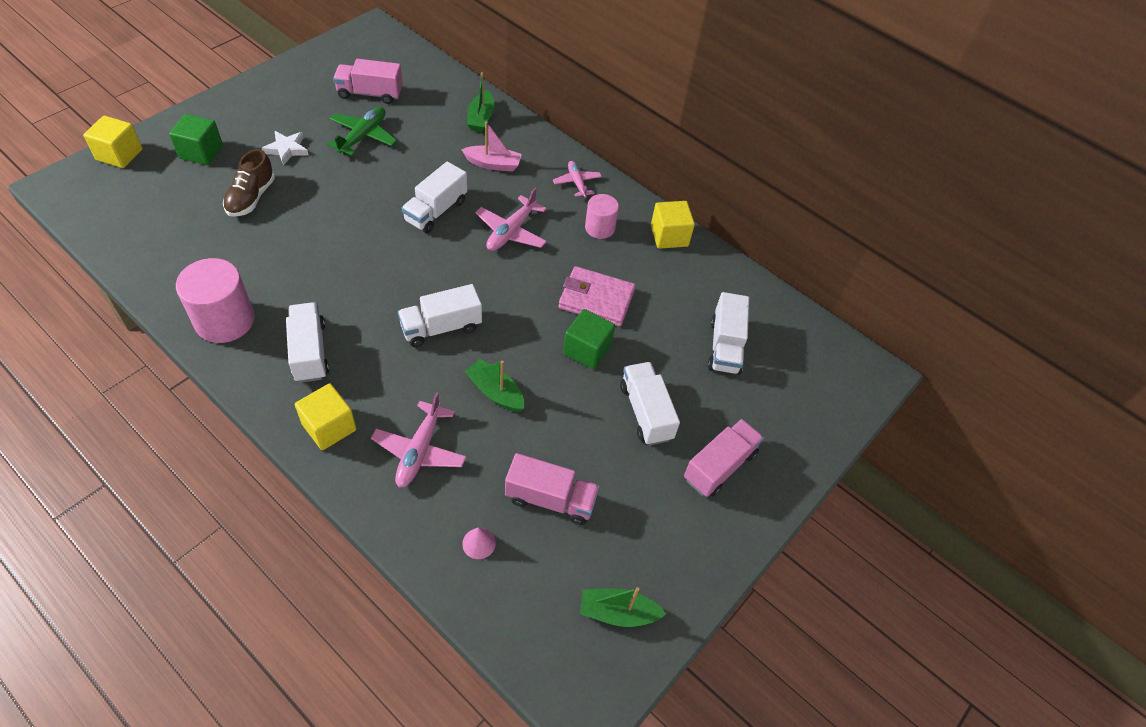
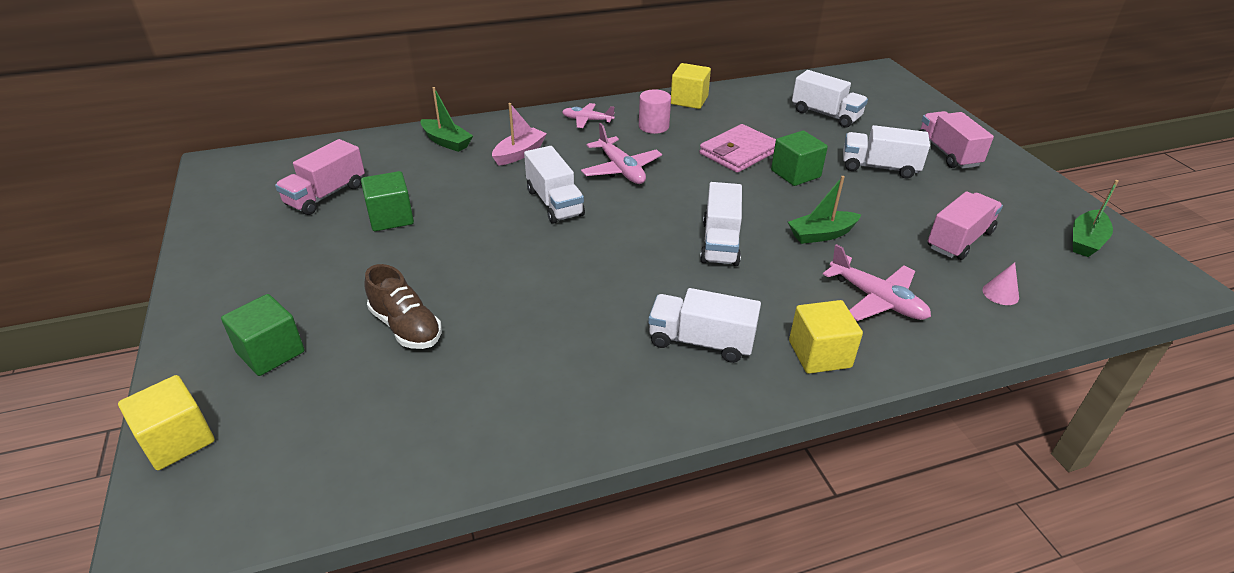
camera: 55 degrees left, 15 degrees down
pink cylinder [176,258,255,343] -> none
white star [262,131,308,166] -> none
green plane [327,107,397,156] -> green cube [361,171,414,231]

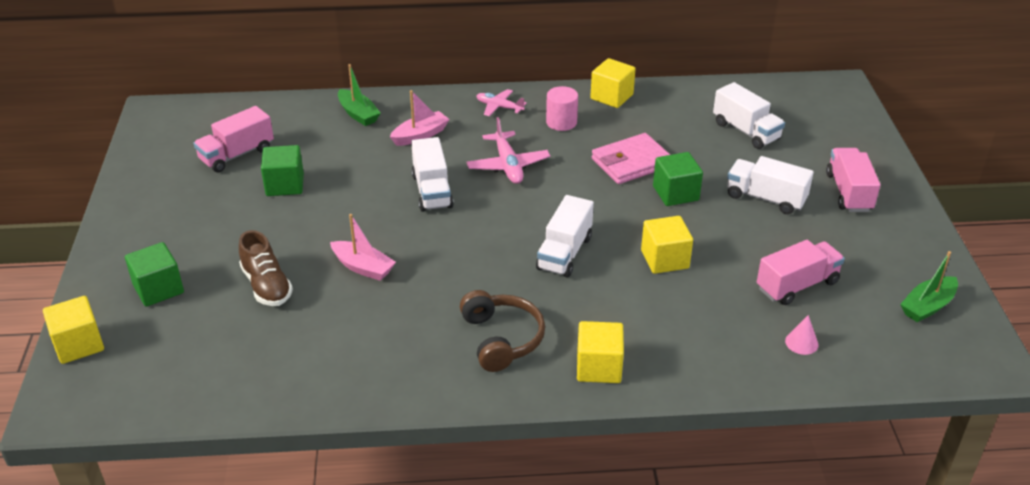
camera: 15 degrees right, 0 degrees up
white truck [648,288,761,363] -> brown headphones [460,290,545,372]
green boat [788,176,861,244] -> yellow cube [641,216,693,274]
pink plane [823,244,931,321] -> none
none -> pink boat [330,214,396,281]

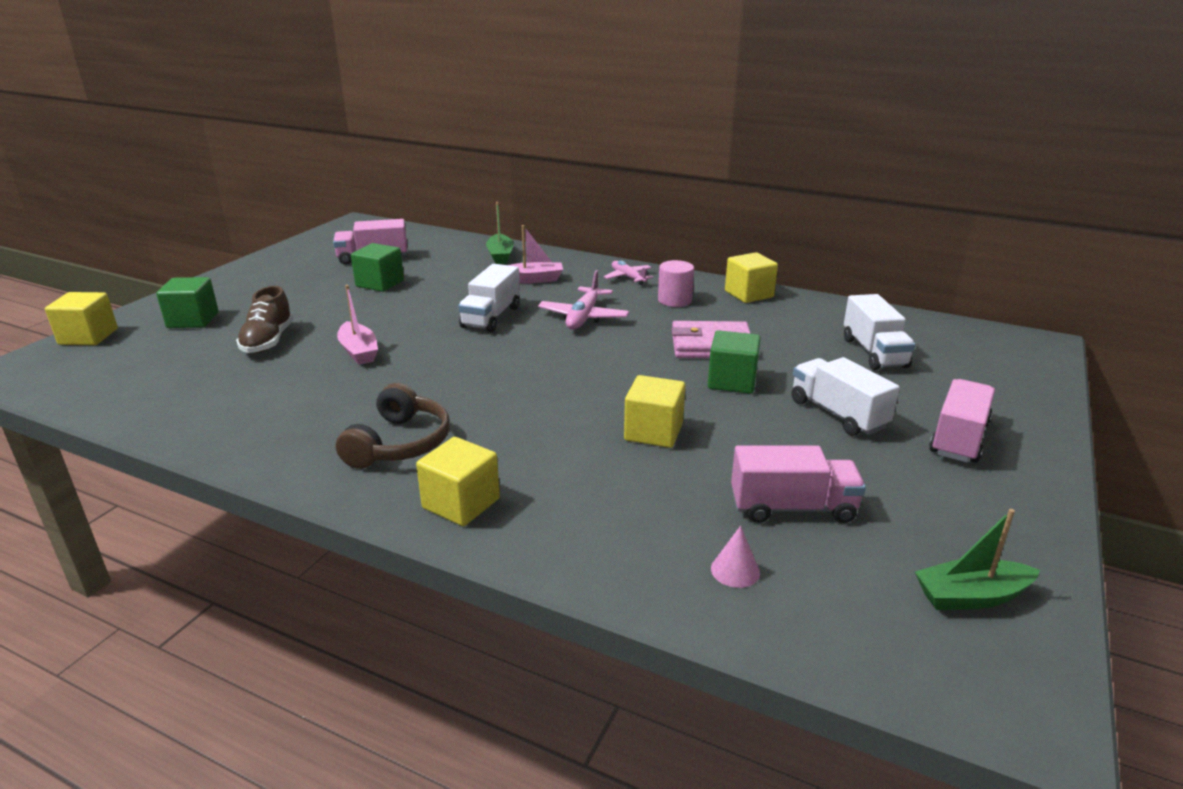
camera: 30 degrees right, 10 degrees down
white truck [536,195,594,277] -> none

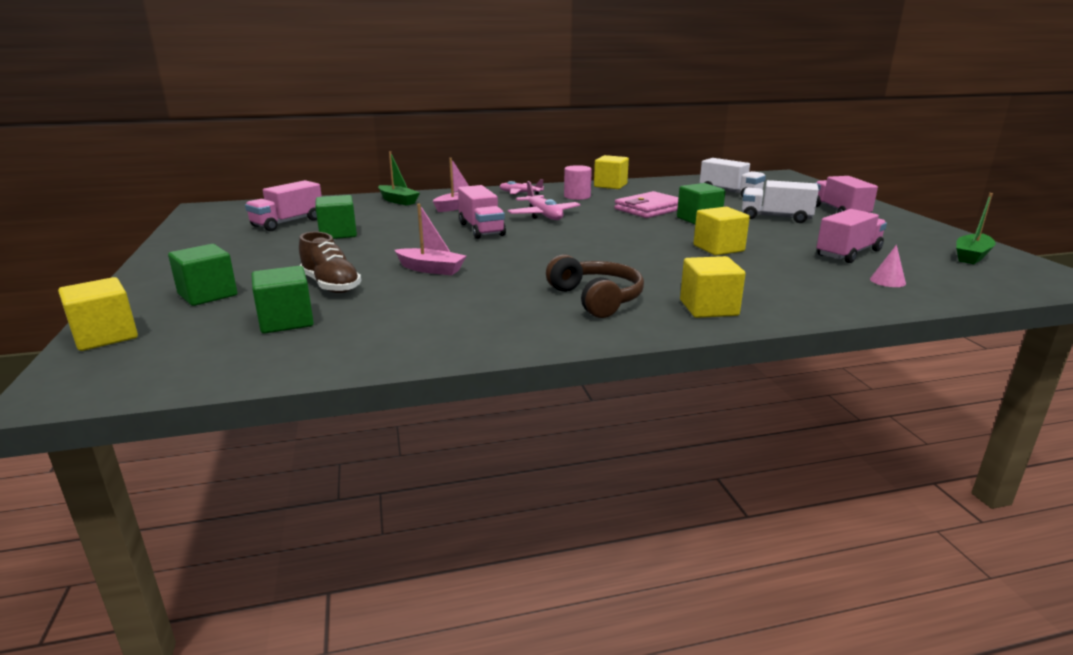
camera: 40 degrees left, 5 degrees down
white truck [458,264,520,332] -> pink truck [458,185,506,239]
none -> green cube [251,266,314,334]

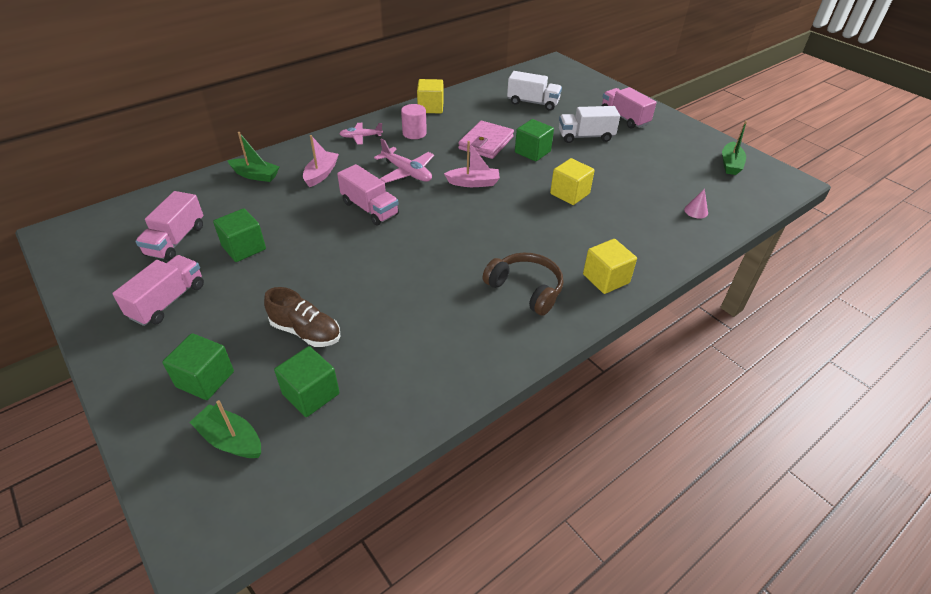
camera: 25 degrees left, 20 degrees up
yellow cube [58,277,138,351] -> none
pink boat [395,204,466,275] -> pink boat moved to [444,141,500,187]
pink truck [817,209,887,263] -> pink truck moved to [112,255,204,326]
none -> green boat [189,400,261,458]

